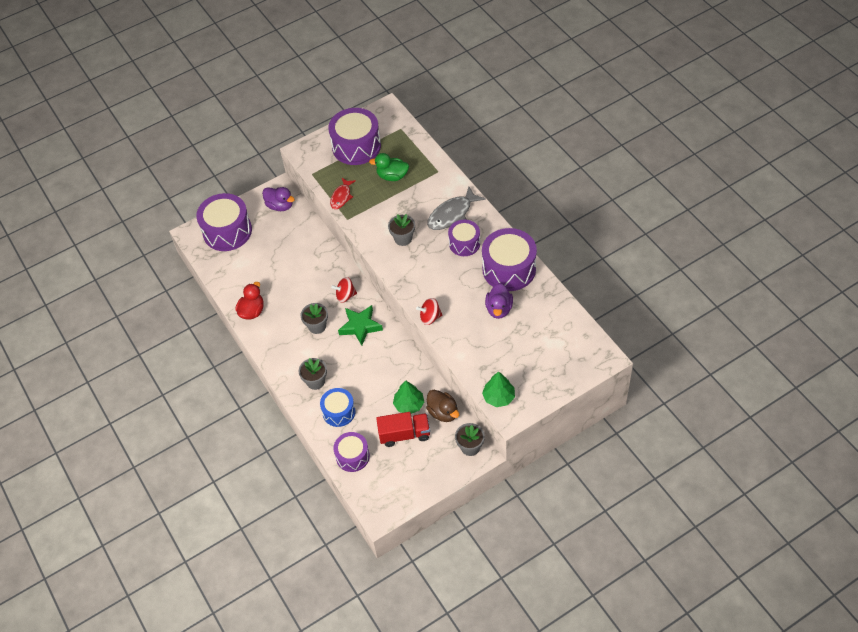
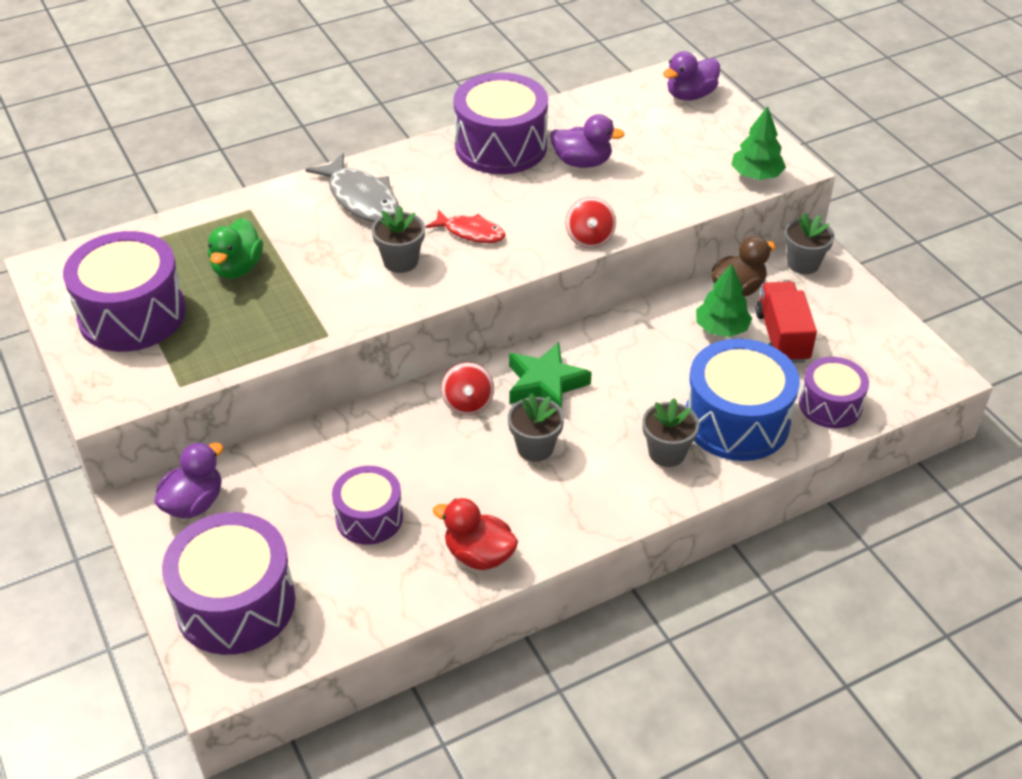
camera: 90 degrees left, 10 degrees down
blue drum [320,388,356,427] -> blue drum [686,338,800,461], size x1.67
red fish [330,178,356,209] -> red fish moved to [426,209,506,243]
purple drum [448,220,480,256] -> purple drum moved to [332,466,403,545]
none -> purple duck [663,51,720,100]

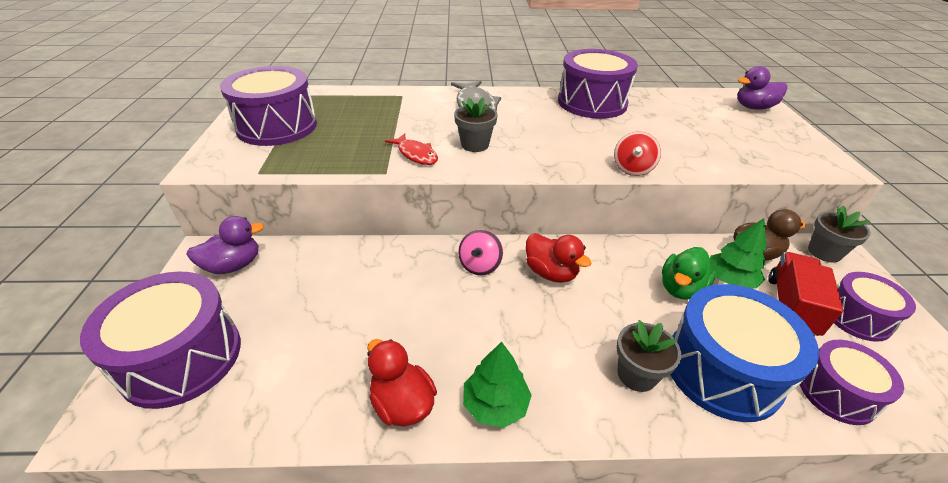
camera: 25 degrees right, 5 degrees down
green duck [208,218,263,279] -> green duck moved to [662,247,716,300]
purple drum [332,466,403,545] -> purple drum moved to [834,272,916,342]
red fish [426,209,506,243] -> red fish moved to [385,133,438,165]
red spinning top [441,362,494,415] -> pink spinning top [458,229,503,276]
grey flower pot [508,393,564,462] -> none
green star [509,342,592,409] -> red duck [526,233,591,283]
purple duck [550,114,625,168] -> none
green tree [731,106,786,180] -> green tree moved to [463,342,532,428]

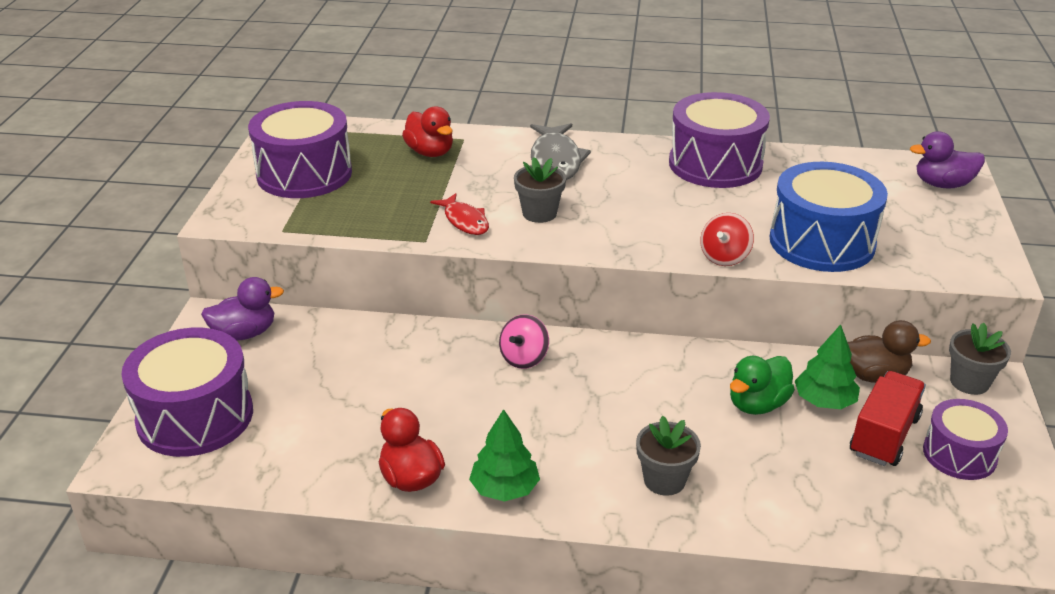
camera: 10 degrees right, 5 degrees down
red duck [526,233,591,283] -> red duck moved to [402,106,453,157]
blue drum [670,284,819,422] -> blue drum moved to [770,162,888,272]
purple drum [800,340,904,425] -> none

